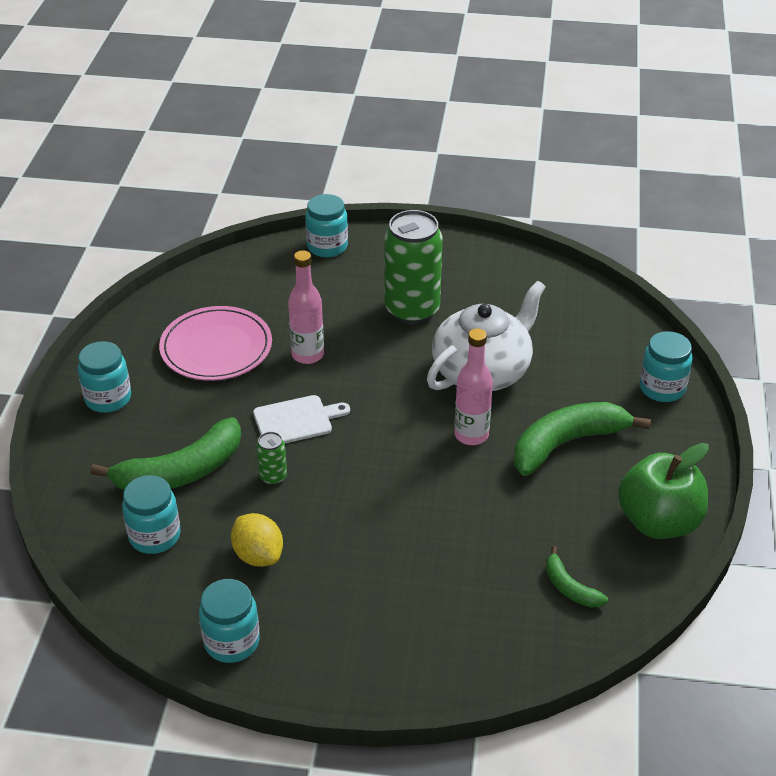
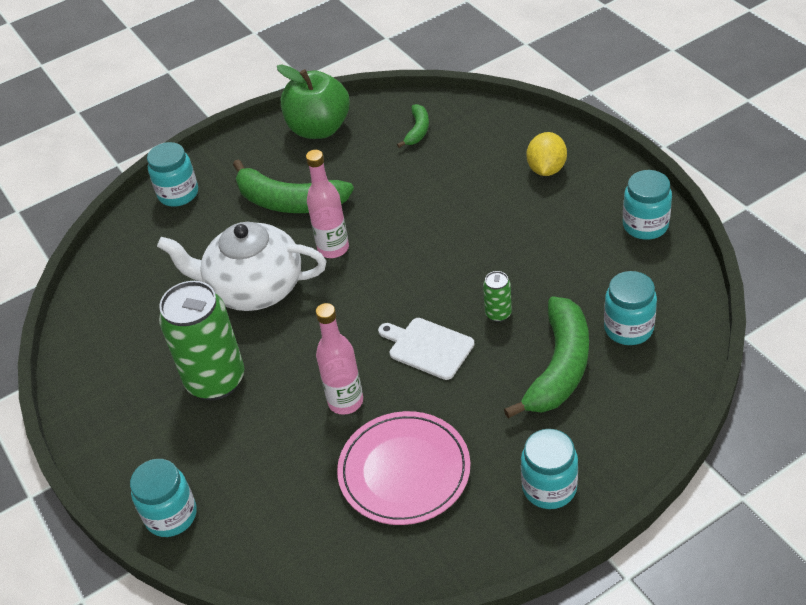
camera: 125 degrees left, 5 degrees up
green banana [90,417,241,490] -> green banana turned 90 degrees clockwise [504,296,589,418]
yellow lemon [231,513,283,567] -> yellow lemon moved to [527,132,567,176]

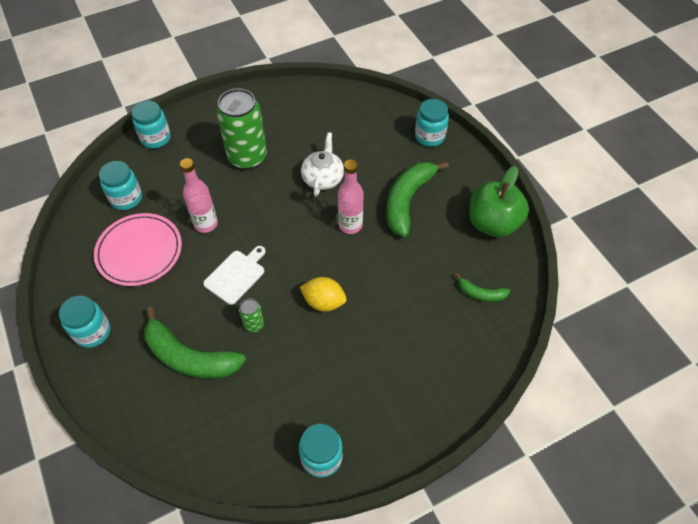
camera: 90 degrees right, 10 degrees up
white teapot [157,222,326,311] -> white teapot [301,132,344,197], size x0.62
yellow lemon [527,132,567,176] -> yellow lemon moved to [300,277,347,311]
turquoise jar [604,271,657,345] -> turquoise jar moved to [99,161,142,210]

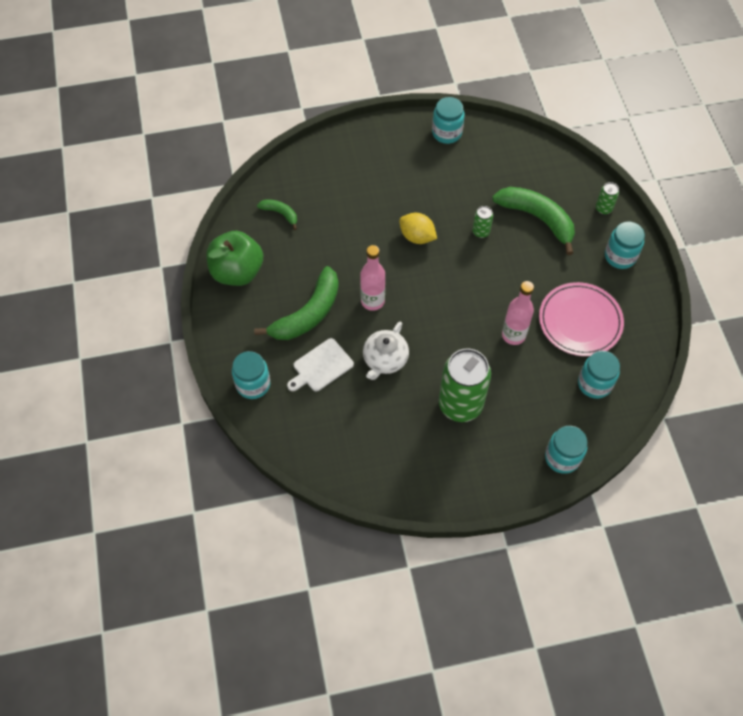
camera: 165 degrees left, 5 degrees up
white cutting board [203,246,266,305] -> white cutting board moved to [287,338,354,391]
none -> green can [596,182,619,215]

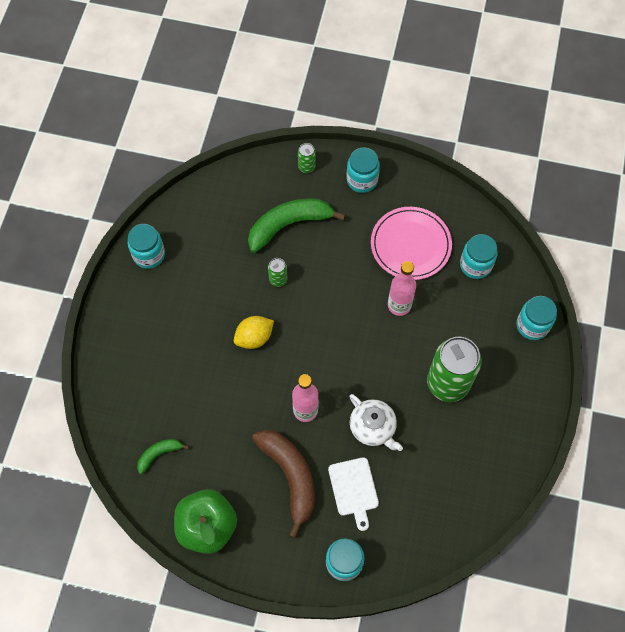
camera: 65 degrees left, 5 degrees up
green banana [254,266,339,340] -> brown banana [252,430,315,538]

